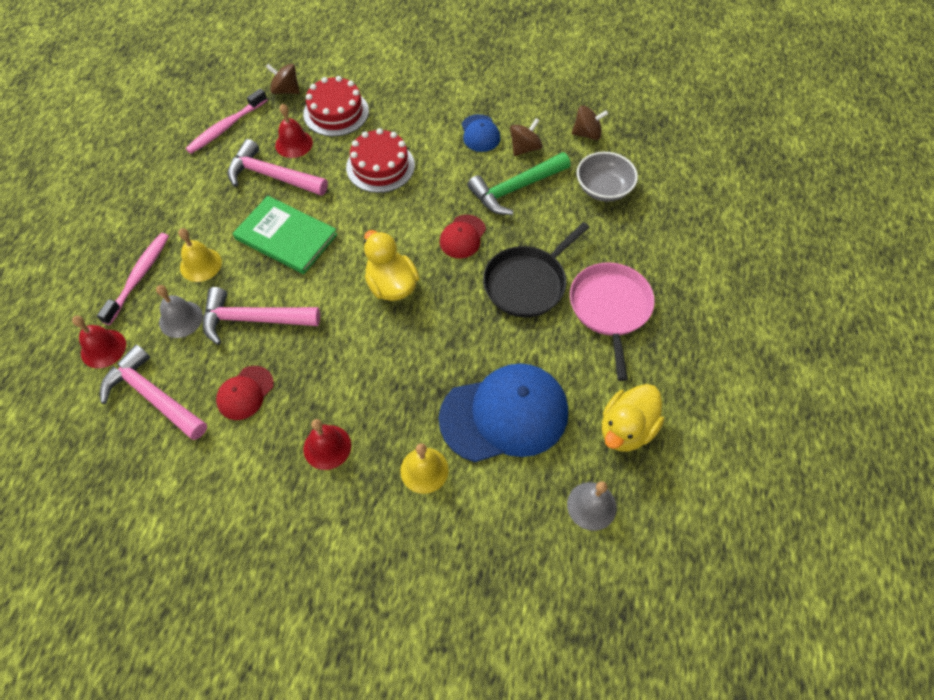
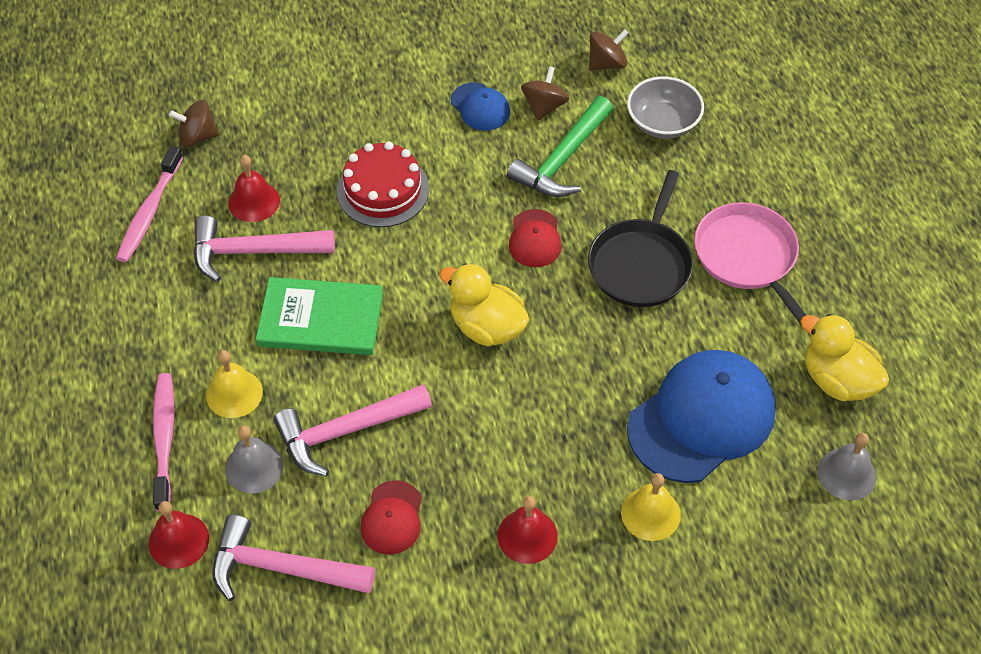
camera: 25 degrees left, 5 degrees down
red cake [303,76,369,137] -> none
yellow duck [602,384,664,452] -> yellow duck turned 120 degrees clockwise [800,314,889,401]

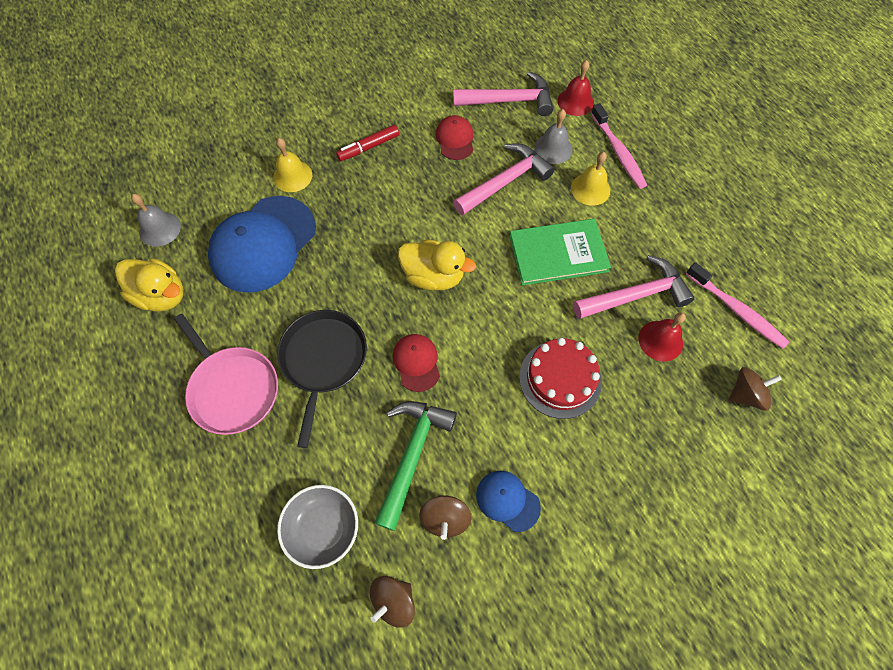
camera: 165 degrees right, 10 degrees up
pink toothbrush [116,146,183,262] -> pink toothbrush turned 135 degrees clockwise [686,262,789,349]
red bell [497,496,557,564] -> red marker [336,125,399,161]

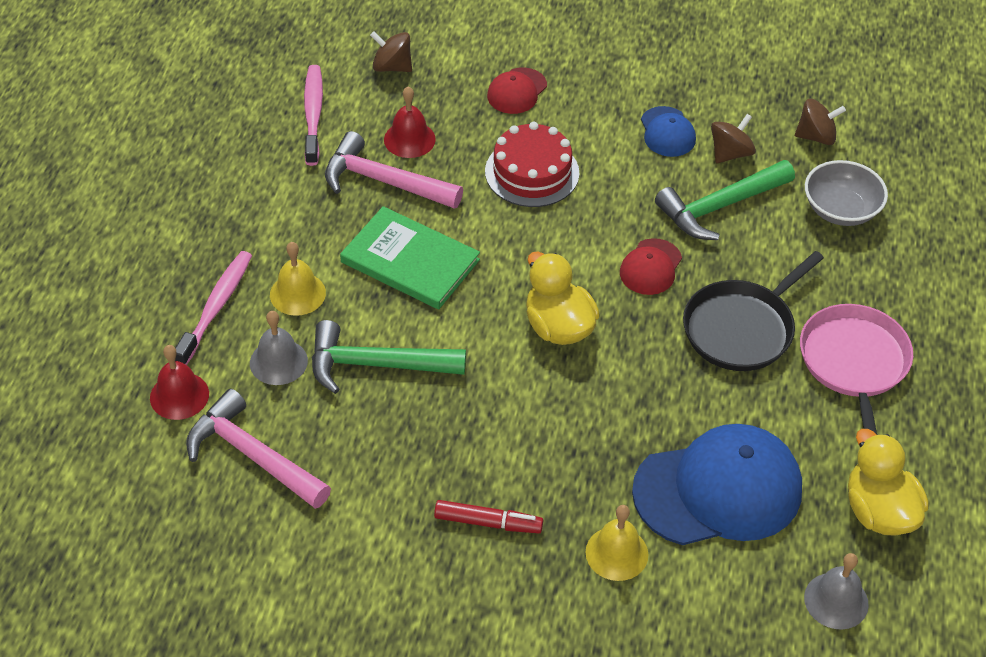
camera: 140 degrees left, 15 degrees down
red cap [436,115,473,160] -> red cap moved to [487,67,547,114]
pink hammer [453,143,555,215] -> green hammer [312,320,466,394]

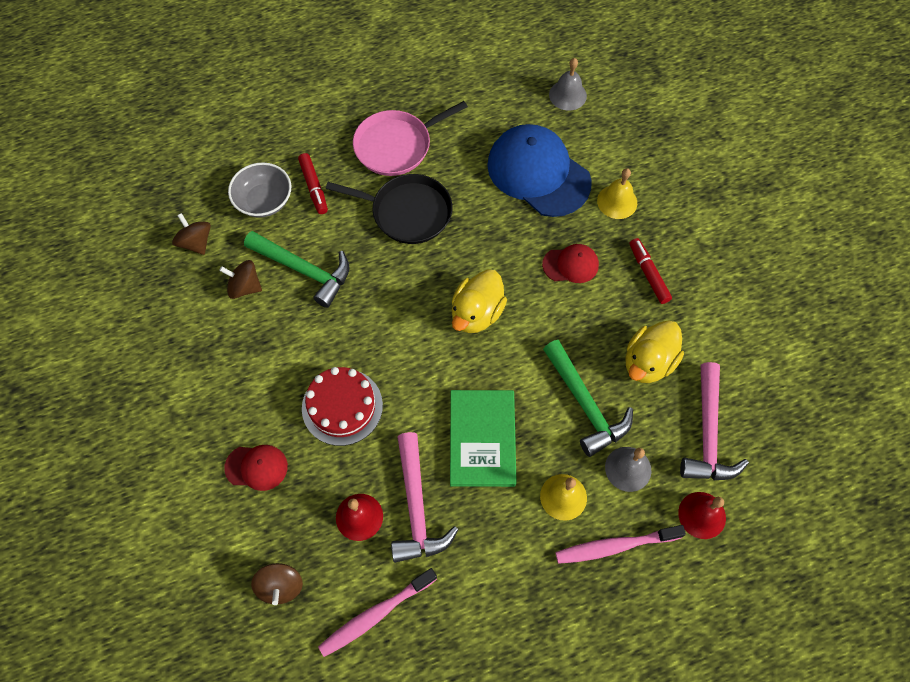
camera: 120 degrees left, 15 degrees up
red cap [620,238,682,295] -> red cap moved to [542,244,599,283]
blue cap [641,106,696,157] -> none
yellow duck [848,429,929,536] -> yellow duck moved to [625,320,684,383]
none -> red marker [298,153,328,214]

